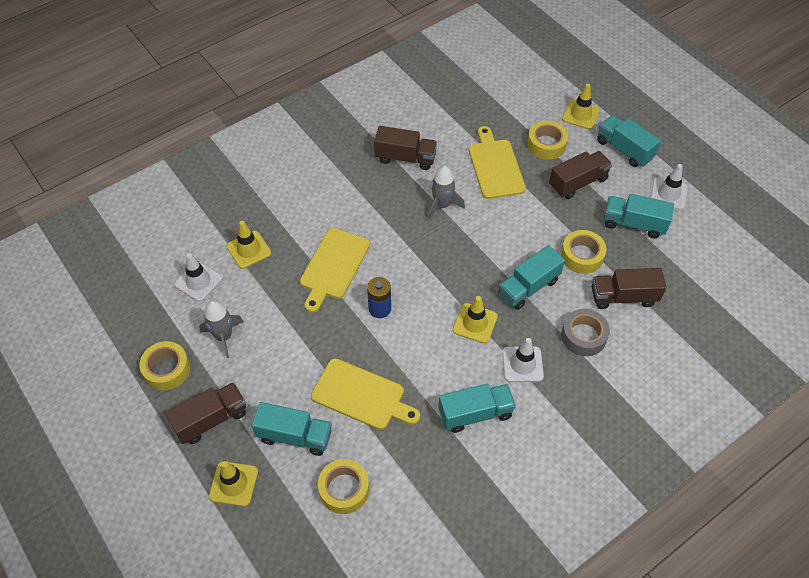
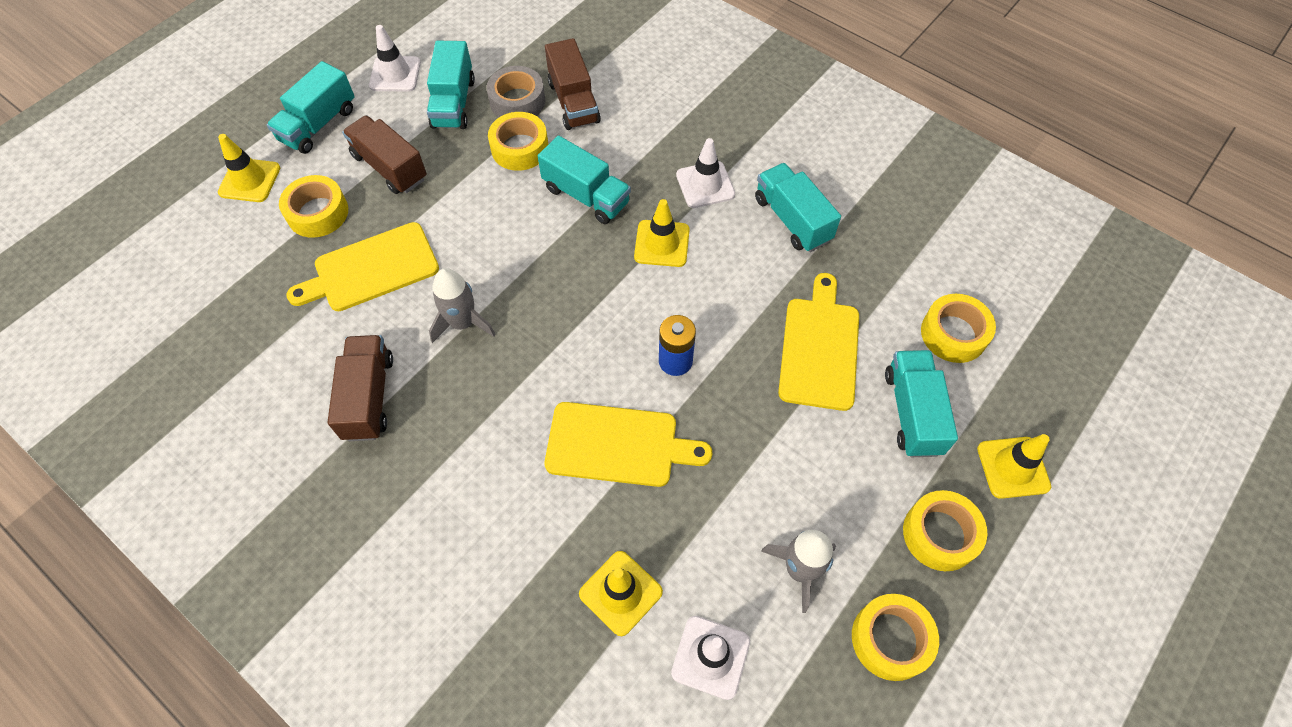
camera: 105 degrees left, 5 degrees up
brown truck [165,382,246,444] -> yellow tape [903,490,988,571]
grey tape [561,309,610,356] -> grey tape moved to [486,66,545,117]

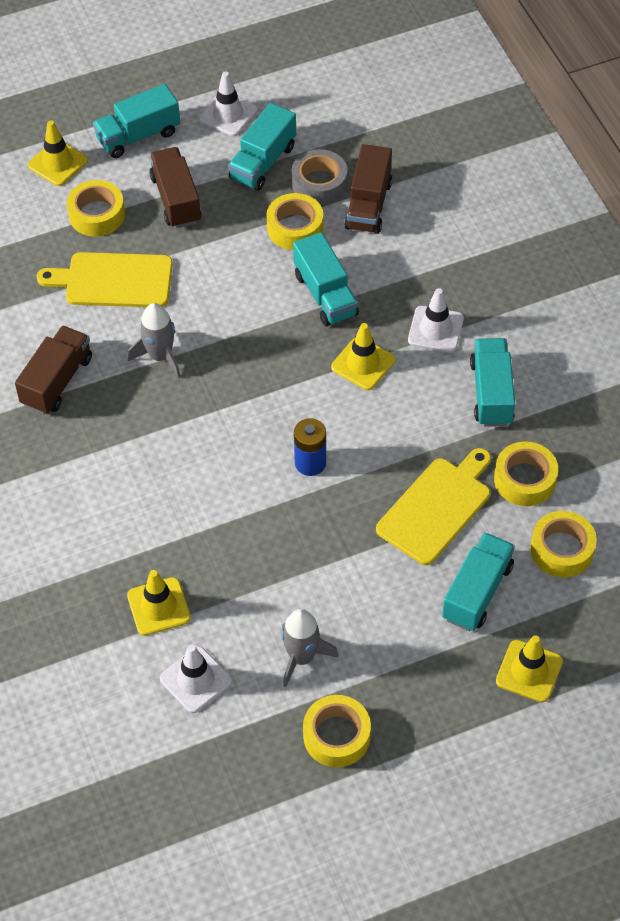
camera: 30 degrees right, 5 degrees down
yellow cutting board [545,402,712,487] -> none
yellow tape [903,490,988,571] -> yellow tape moved to [494,442,558,506]

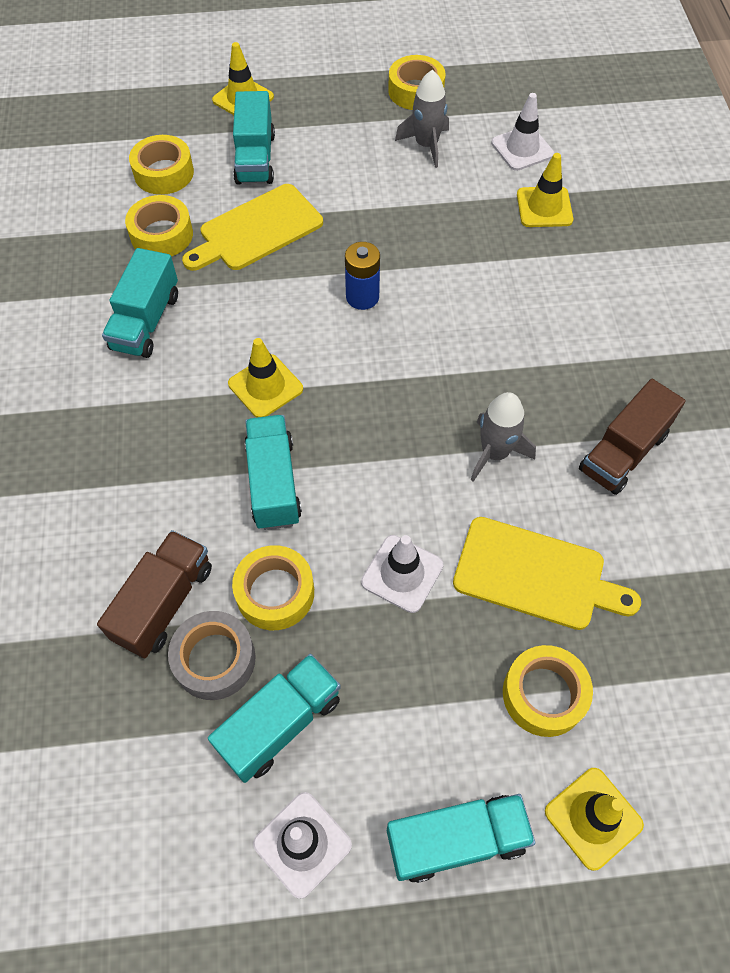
camera: 165 degrees left, 5 degrees up
brown truck [149,147,201,228] -> none
white traffic cone [408,288,464,353] -> white traffic cone moved to [361,535,443,613]
turquoise truck [442,532,515,631] -> turquoise truck turned 45 degrees counterclockwise [233,91,275,185]

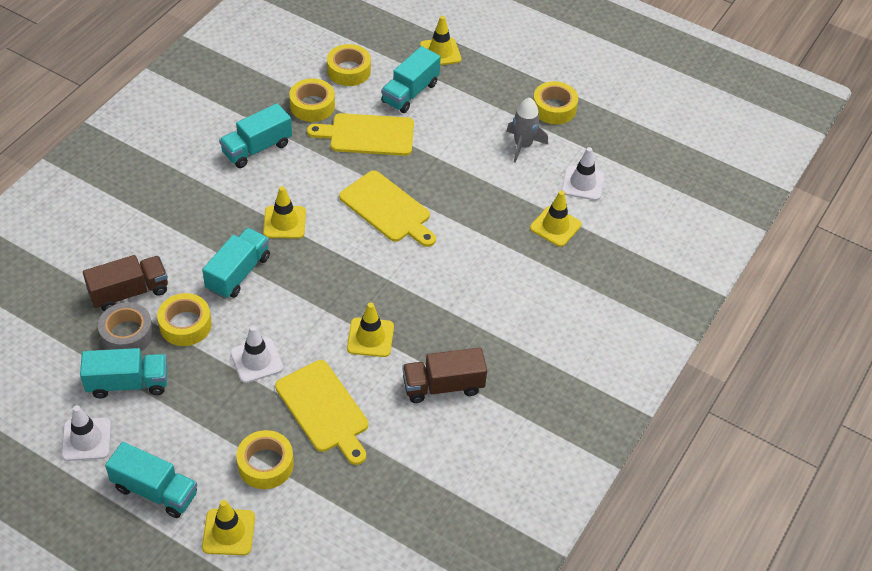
camera: 35 degrees right, 10 degrees down
blue battery [345,242,380,310] -> yellow cutting board [339,171,436,247]
grey rocket [471,392,536,482] -> yellow traffic cone [347,302,394,357]

